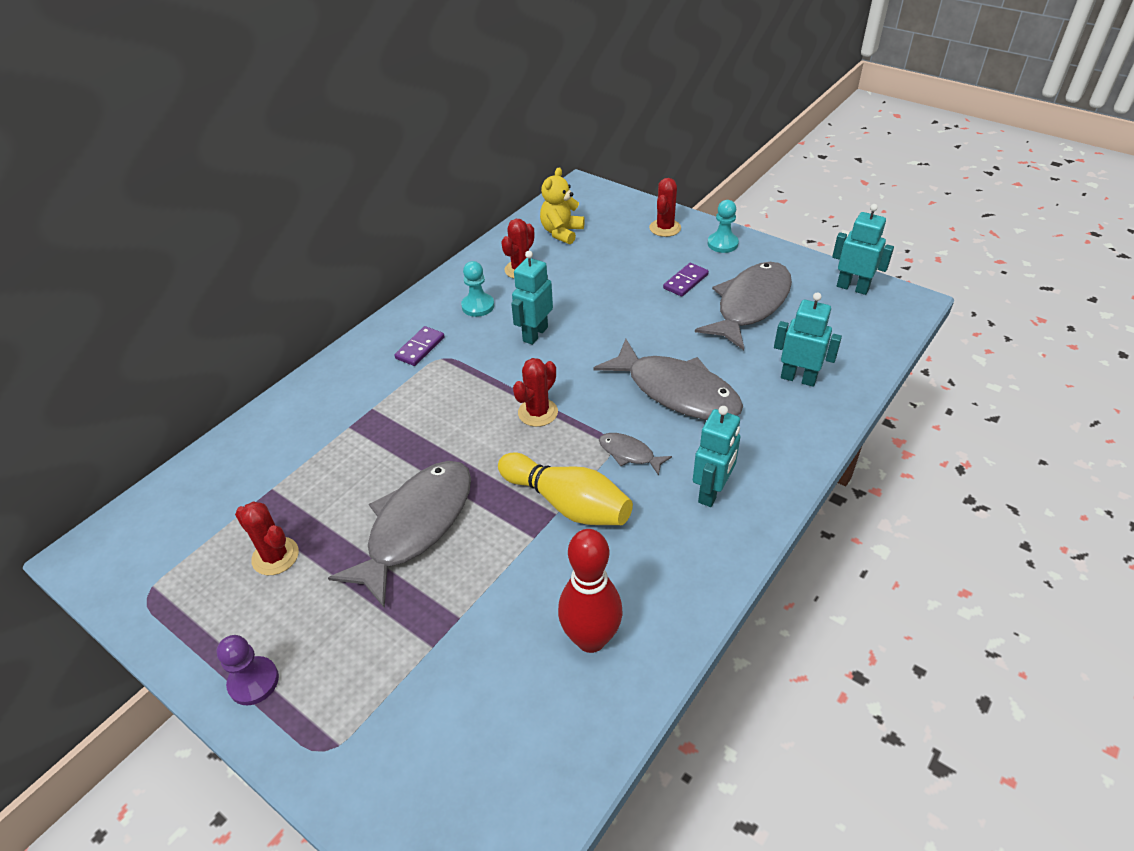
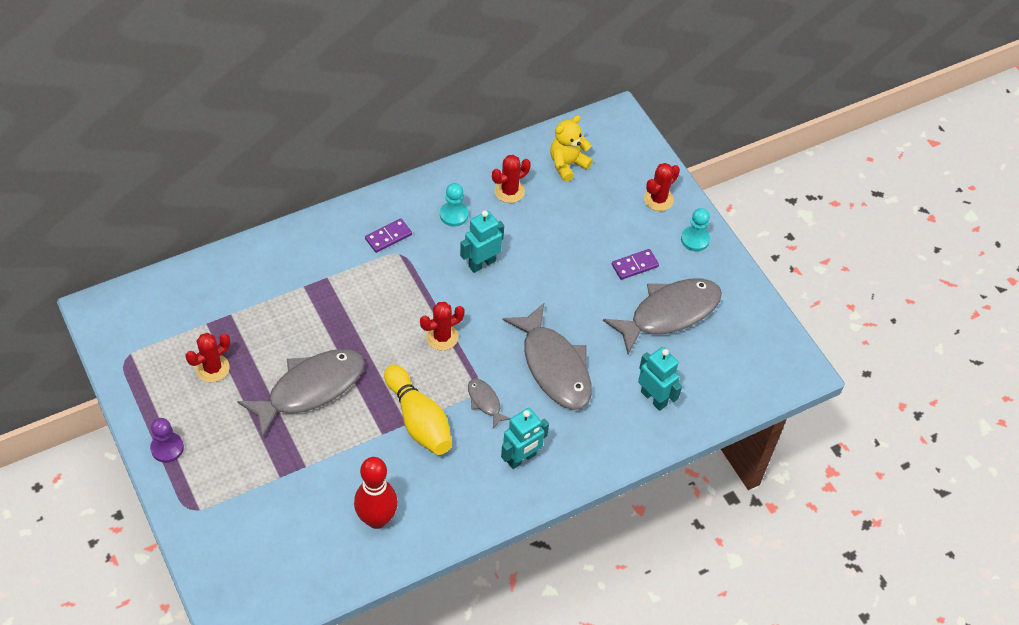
camera: 20 degrees right, 10 degrees up
red cactus [235,501,299,575] -> red cactus turned 75 degrees clockwise [186,333,230,382]
turquoise robot [832,204,894,295] -> none

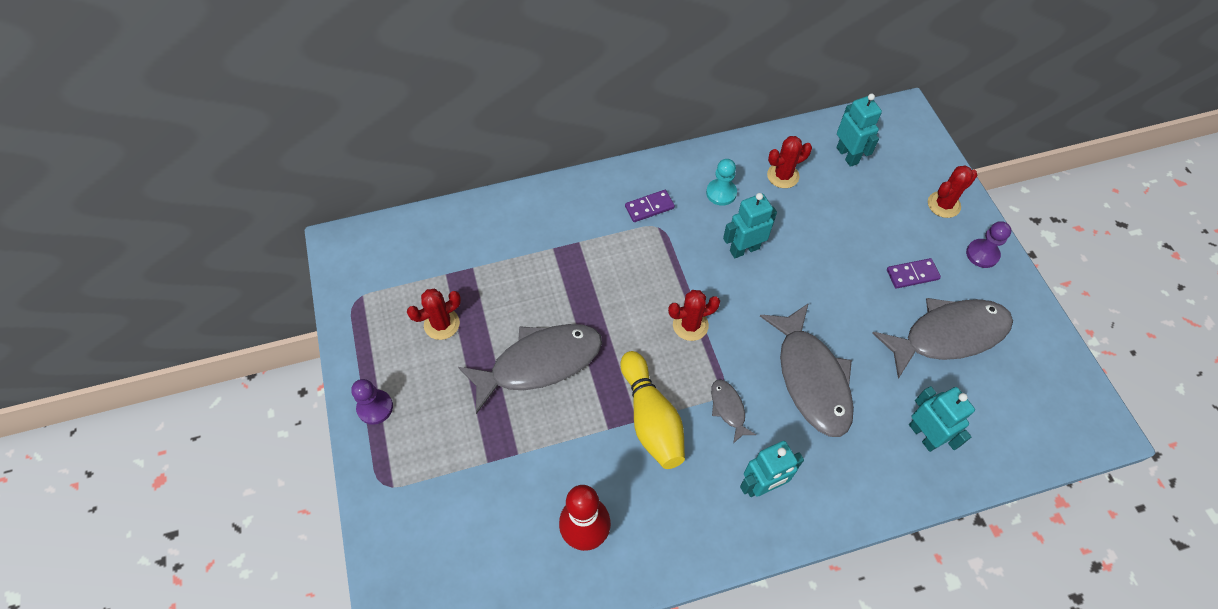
camera: 15 degrees right, 5 degrees up
yellow teddy bear [550,115,593,182] -> turquoise robot [836,94,882,167]
turquoise pawn [681,208,710,251] -> purple pawn [966,221,1011,268]

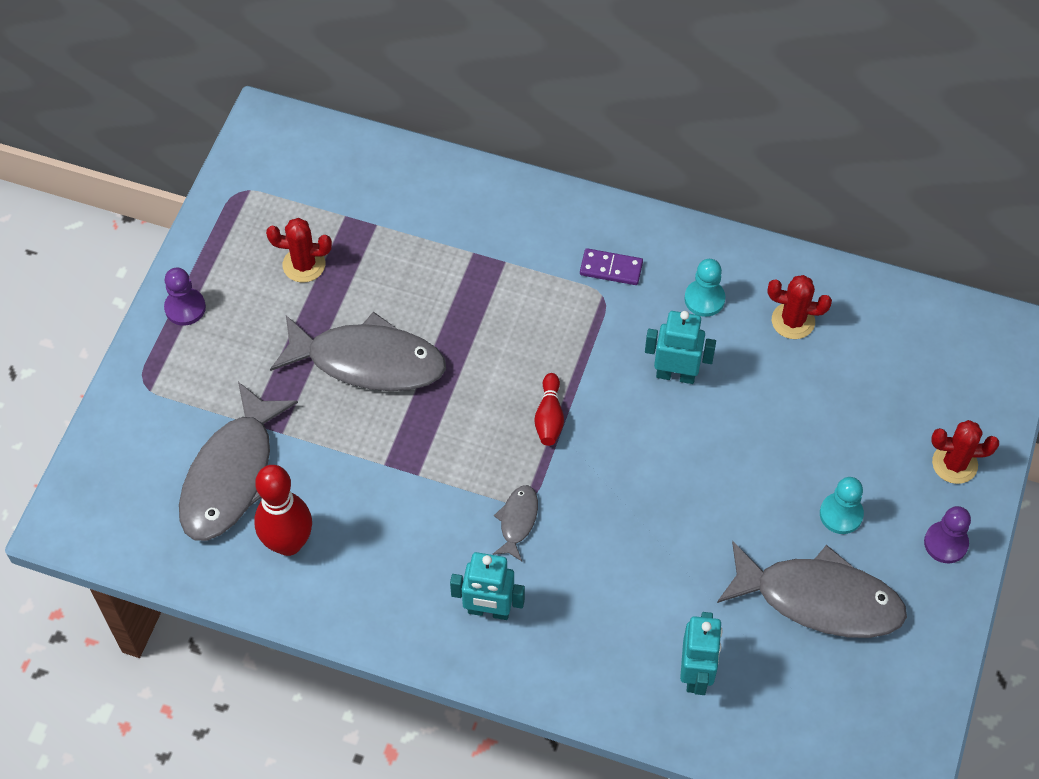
camera: 35 degrees right, 0 degrees up
yellow bowling pin [621,351,685,469] -> none
red cactus [668,290,720,341] -> red bowling pin [534,373,564,446]
grey fish [760,303,854,437] -> grey fish moved to [179,382,298,541]
turquoise robot [836,94,882,167] -> none
purple domino [887,258,941,289] -> turquoise pawn [820,477,864,534]

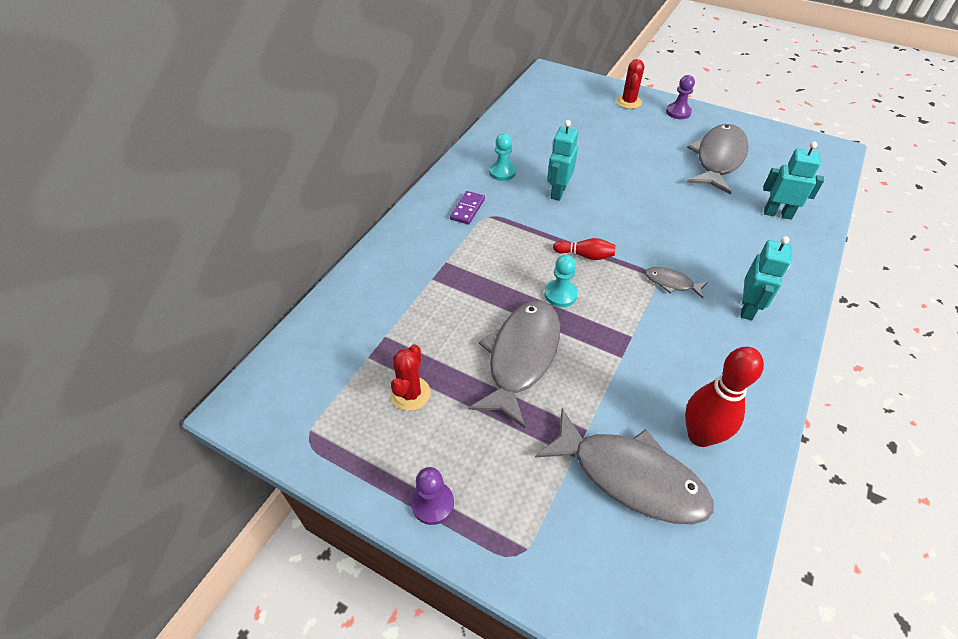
camera: 80 degrees left, 10 degrees down
red cactus [767,275,832,339] -> none
turquoise pawn [820,477,864,534] -> turquoise pawn moved to [544,255,578,307]

